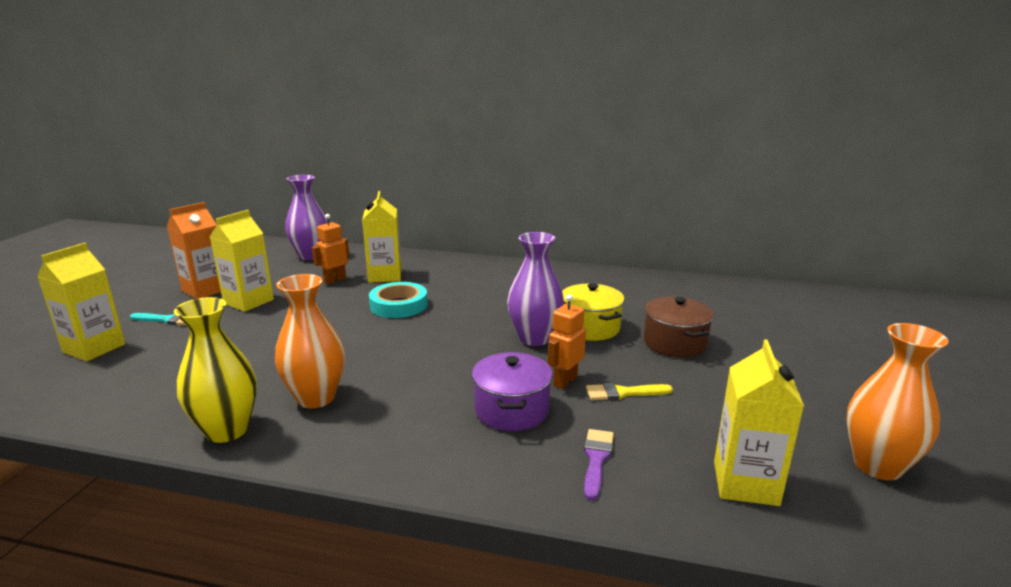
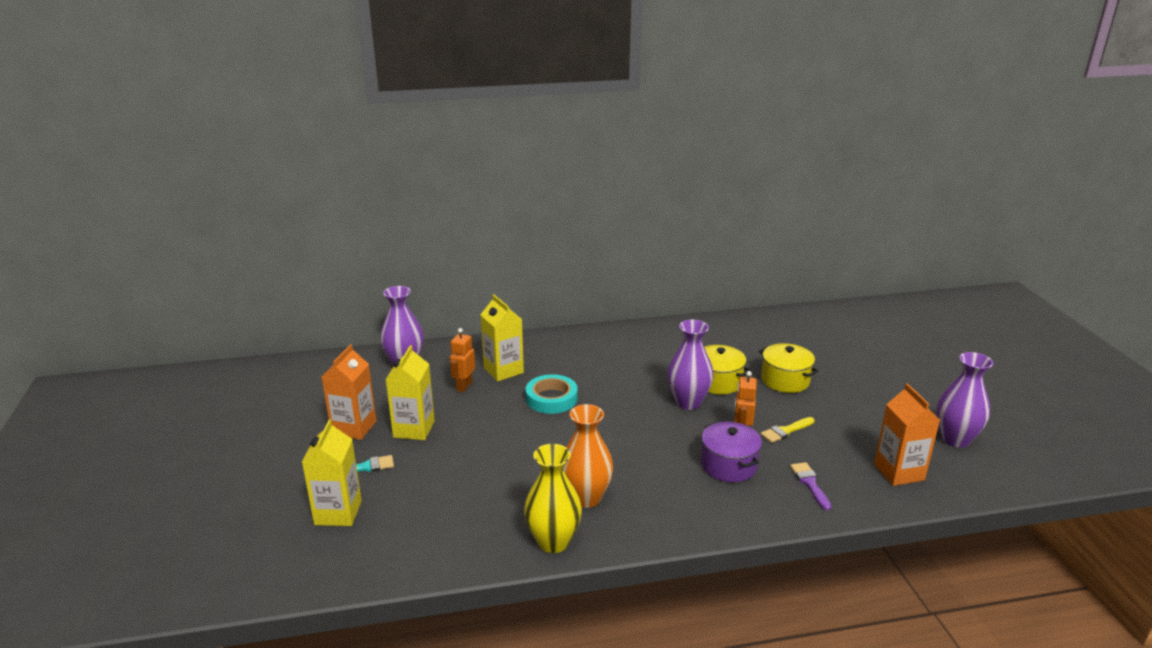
camera: 25 degrees left, 5 degrees up
brown pot [644,297,714,357] -> yellow pot [759,343,819,393]
yellow carton [714,339,804,506] -> orange carton [874,383,940,486]
orange vase [846,323,949,480] -> purple vase [937,352,993,448]

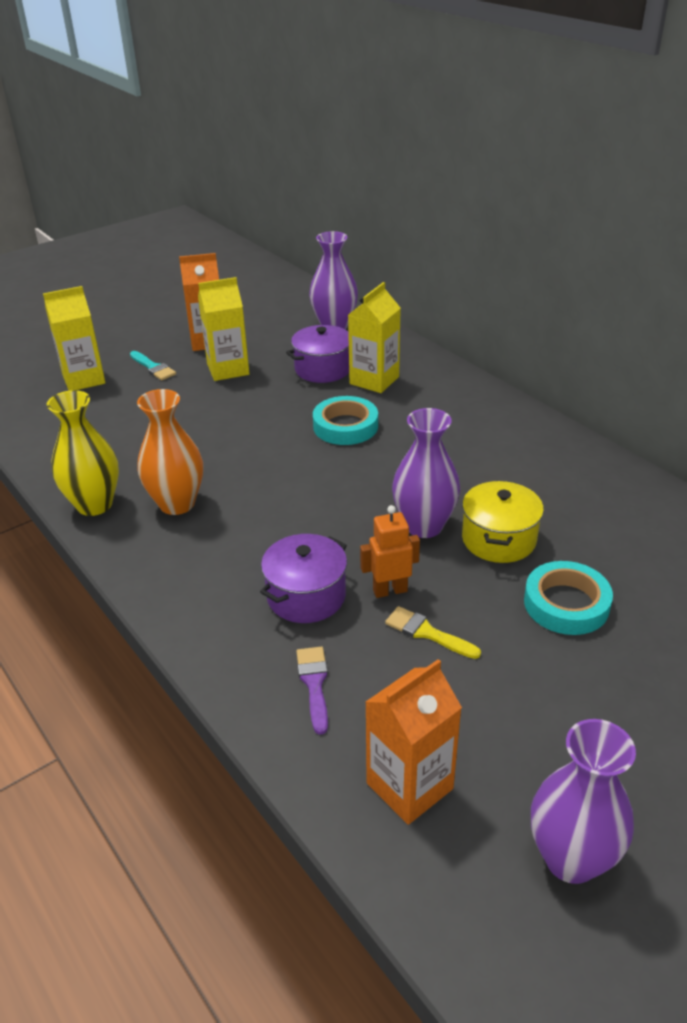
camera: 65 degrees right, 10 degrees up
orange robot [450,328,475,392] -> purple pot [286,325,349,383]
yellow pot [759,343,819,393] -> turquoise tape [524,561,613,635]
purple brush [790,462,831,510] -> purple brush turned 60 degrees counterclockwise [296,647,328,735]

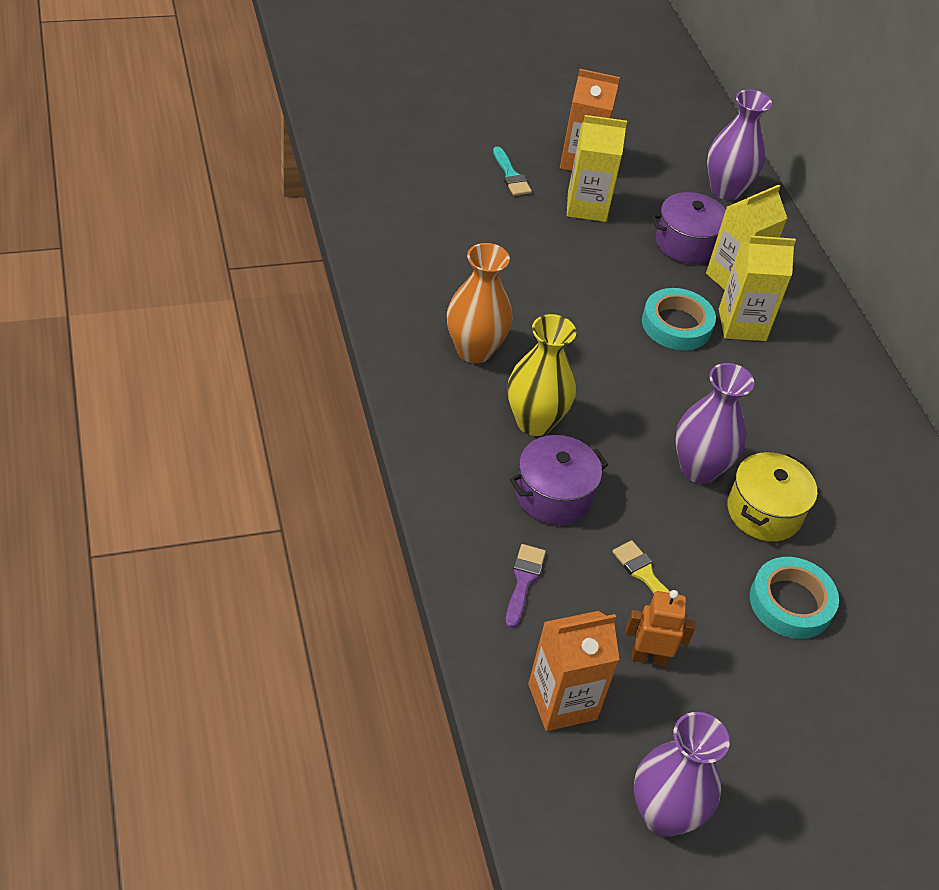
camera: 15 degrees right, 10 degrees up
yellow carton [43,286,106,391] -> yellow carton moved to [719,236,796,341]
yellow vase [47,390,119,516] -> yellow vase moved to [508,314,576,436]
orange robot [360,505,420,598] -> orange robot moved to [626,590,695,666]

